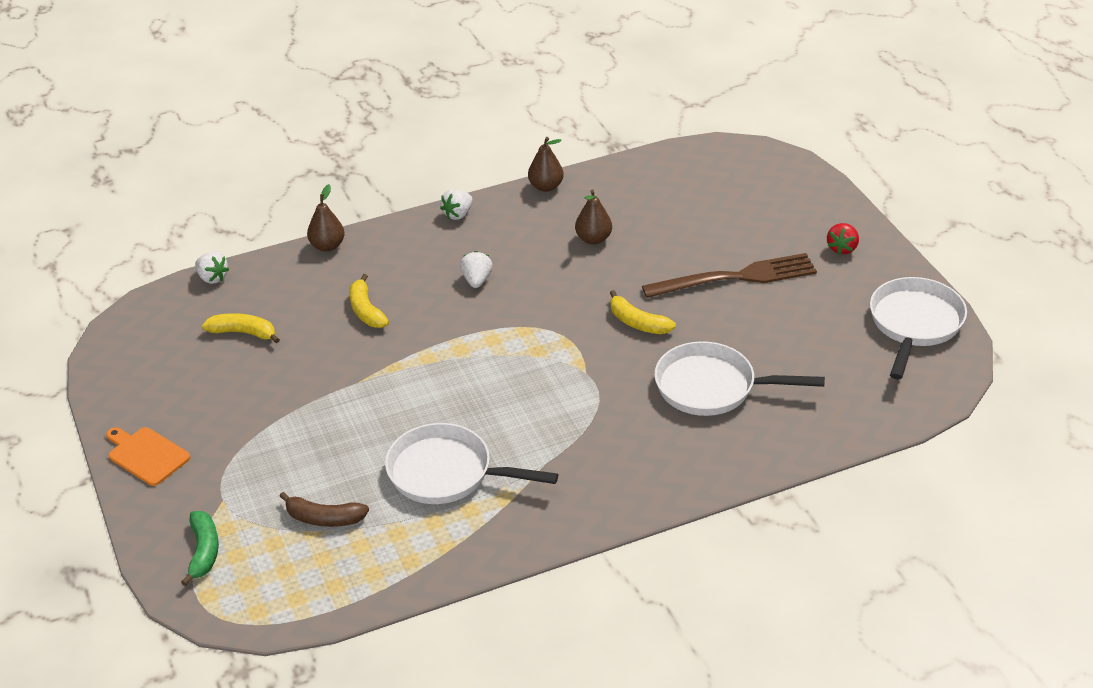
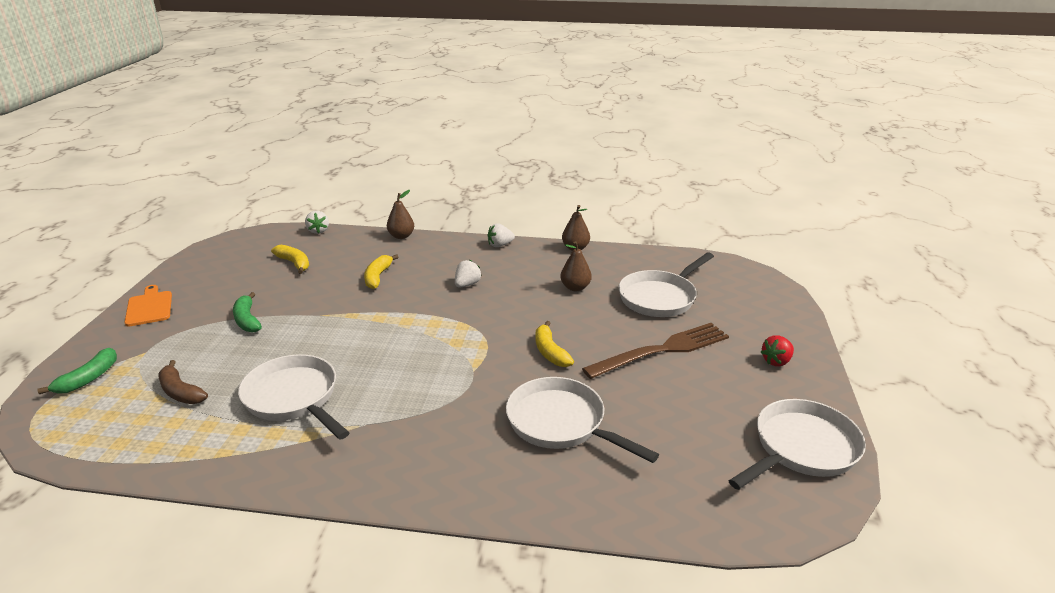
camera: 30 degrees right, 10 degrees down
brown fork [642,253,817,298] -> brown fork turned 45 degrees counterclockwise [582,323,729,379]
none -> green banana [233,292,262,332]
none -> white pan [618,252,714,317]

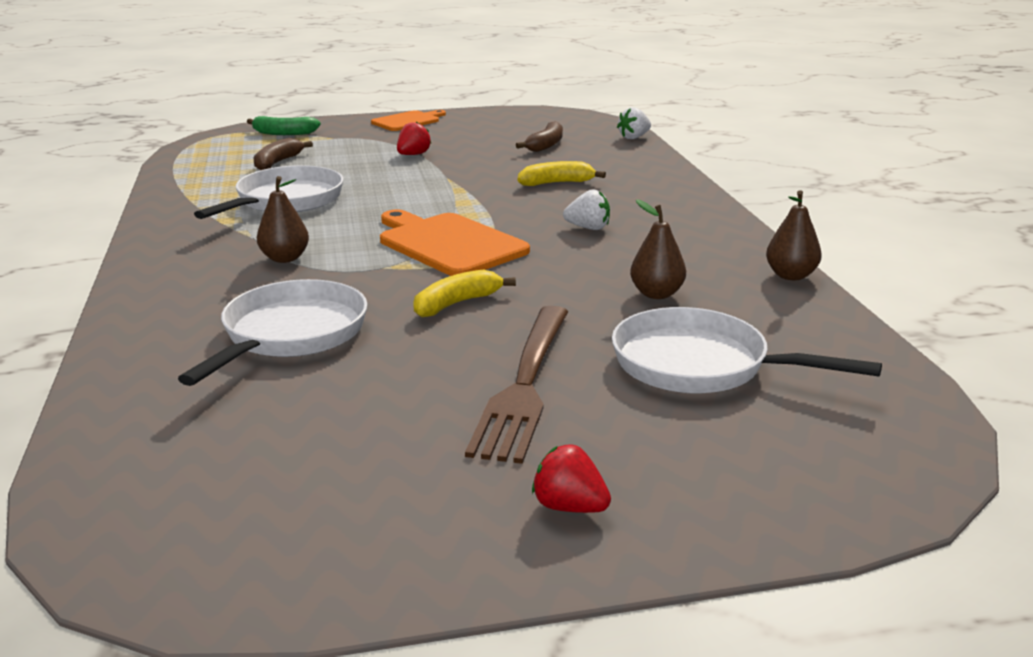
camera: 70 degrees right, 5 degrees down
green banana [233,292,262,332] -> red strawberry [397,121,432,155]
yellow banana [271,245,309,274] -> brown banana [516,121,563,152]
brown pear [387,190,414,239] -> brown pear moved to [257,176,309,263]
white strawberry [488,223,515,247] -> none
brown fork [582,323,729,379] -> brown fork turned 60 degrees clockwise [465,306,568,464]
white pan [729,399,866,490] -> none
none -> orange cutting board [380,209,530,276]

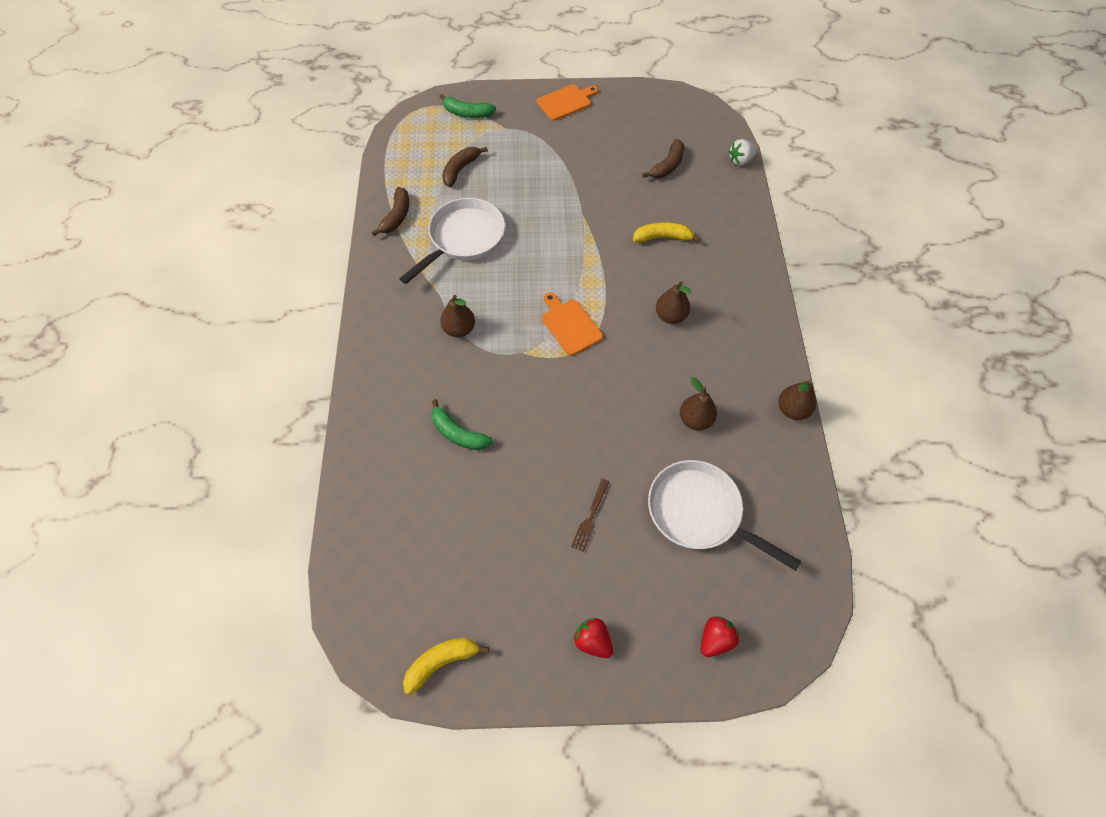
camera: 10 degrees right, 35 degrees up
white pan [178,279,367,386] -> green banana [431,399,492,450]
orange cutting board [380,209,530,276] -> orange cutting board [542,293,603,356], size x0.62
red strawberry [397,121,432,155] -> red strawberry moved to [701,616,739,657]
yellow banana [413,269,516,317] -> yellow banana moved to [403,638,489,695]
brown fork [465,306,568,464] -> brown fork [571,479,609,552], size x0.44
white strawberry [563,189,610,230] -> brown pear [656,282,691,324]
none -> brown banana [371,187,409,236]

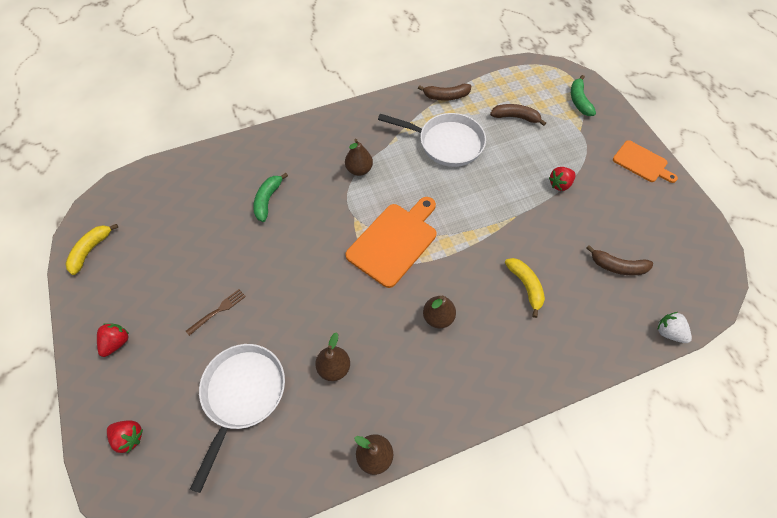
camera: 70 degrees right, 0 degrees up
yellow banana [403,638,489,695] -> yellow banana turned 105 degrees counterclockwise [65,224,118,275]
orange cutting board [542,293,603,356] -> orange cutting board [345,197,436,288], size x1.62
brown fork [571,479,609,552] -> brown fork turned 135 degrees clockwise [186,289,246,336]
none -> red strawberry [549,167,576,191]

